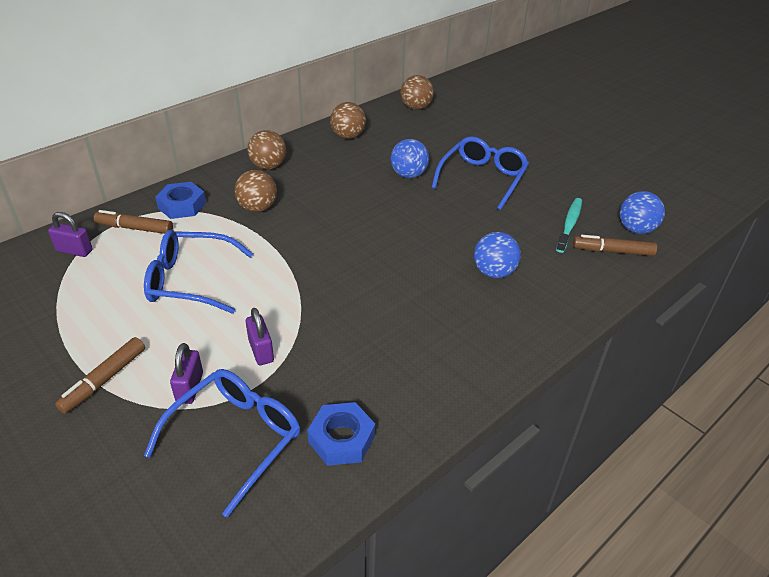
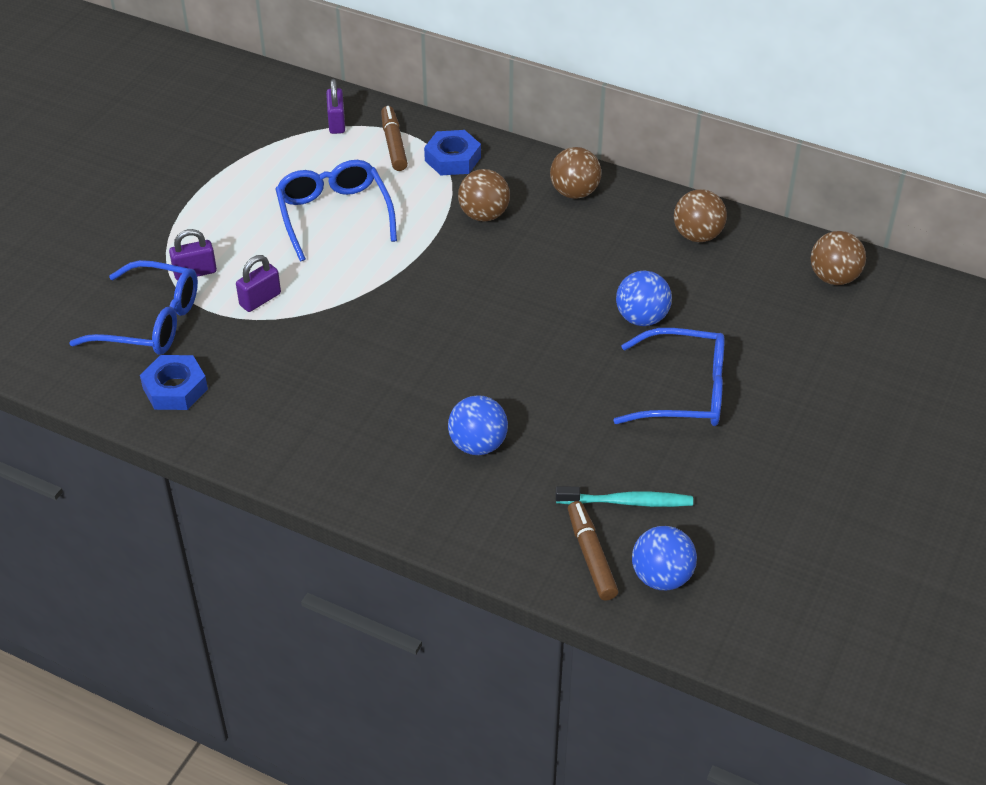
camera: 70 degrees right, 5 degrees up
brown marker [55,337,145,414] -> none

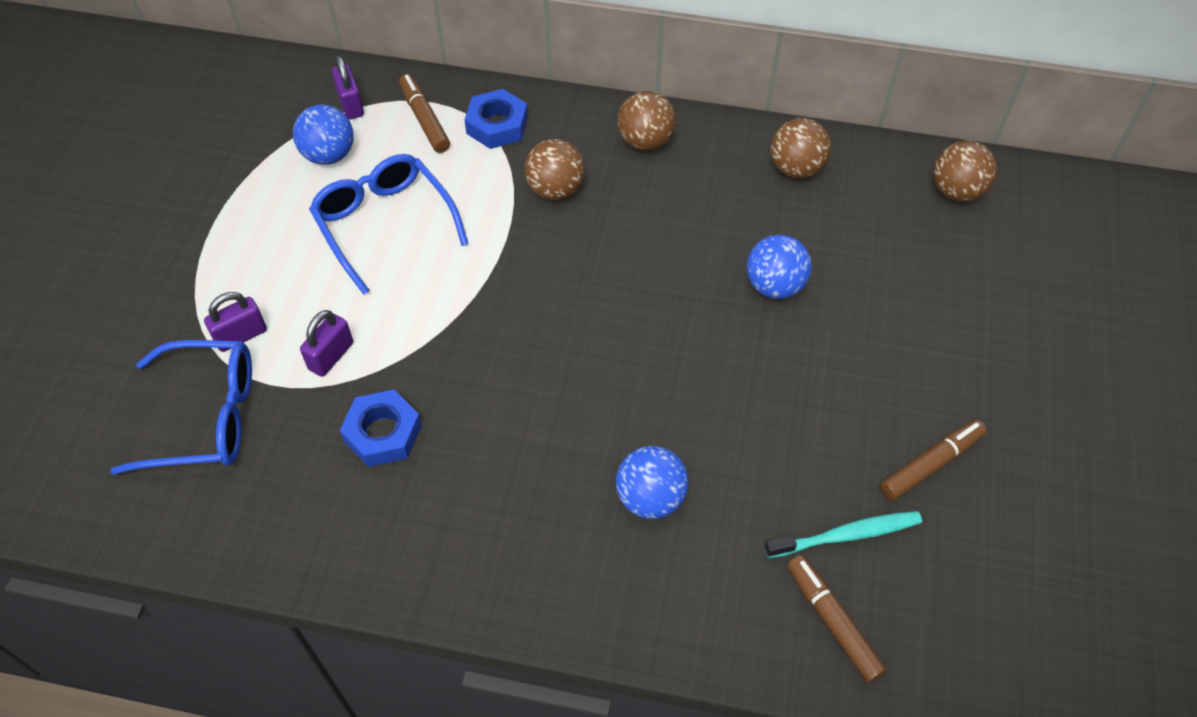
camera: 15 degrees left, 10 degrees up
blue nut [140,355,208,410] -> blue nut moved to [340,389,422,467]
blue glasses [613,328,725,426] -> none
blue ball [632,526,697,590] -> blue ball moved to [293,105,354,165]
none -> brown marker [880,420,986,501]

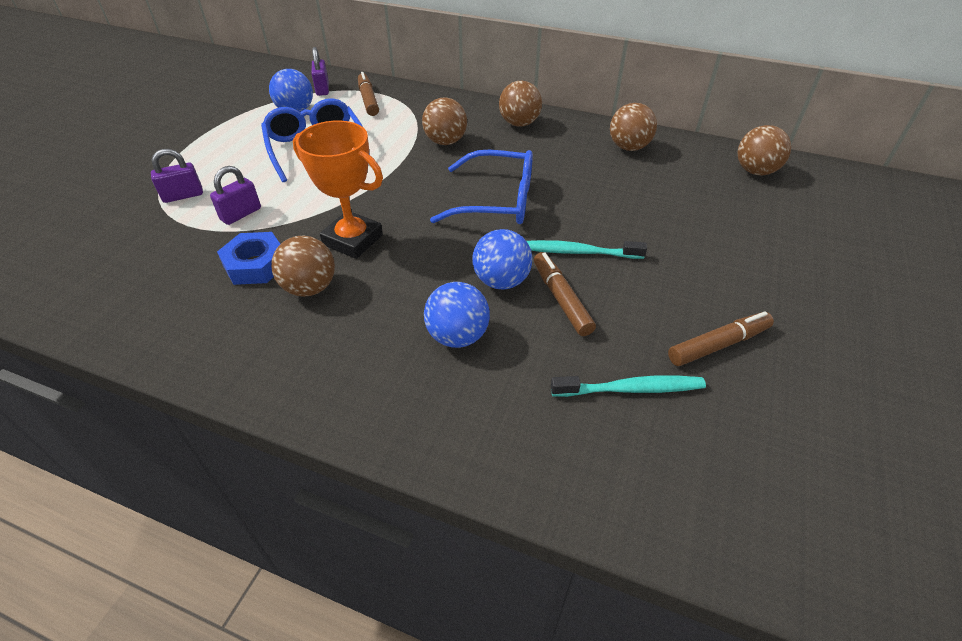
camera: 10 degrees right, 10 degrees down
blue glasses [110,340,252,475] -> blue glasses moved to [430,150,533,224]
blue nut [465,89,528,149] -> none
blue ball [747,234,812,299] -> blue ball moved to [472,229,532,290]
brown marker [787,555,887,683] -> brown marker moved to [534,252,596,336]
none -> brown ball [271,235,335,297]
none -> orange trophy [293,120,383,259]
none -> turquoise toothbrush [527,240,647,259]

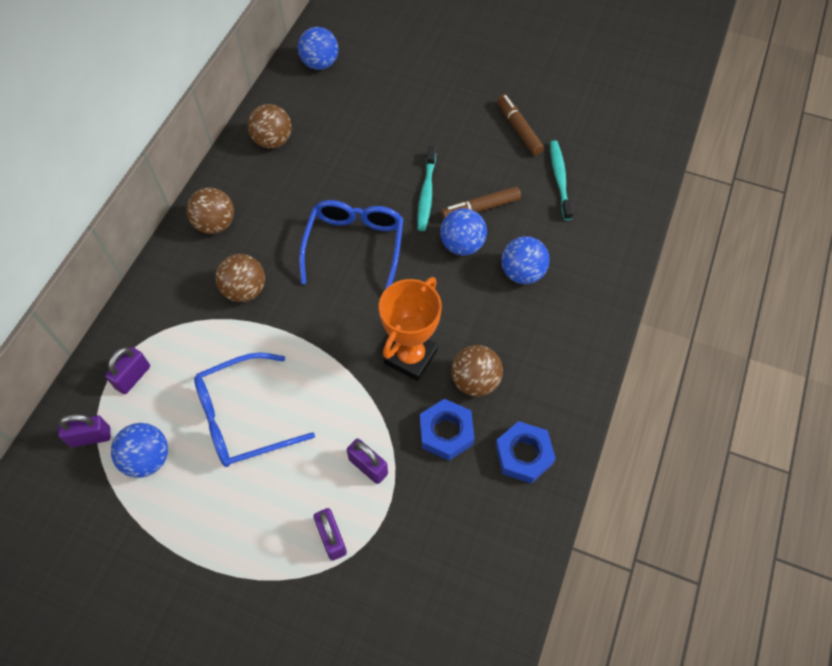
camera: 90 degrees left, 15 degrees up
brown marker [358,72,379,116] -> purple padlock [105,347,150,394]
brown ball [737,125,791,175] -> blue ball [298,27,338,70]
none -> blue nut [495,421,556,484]

